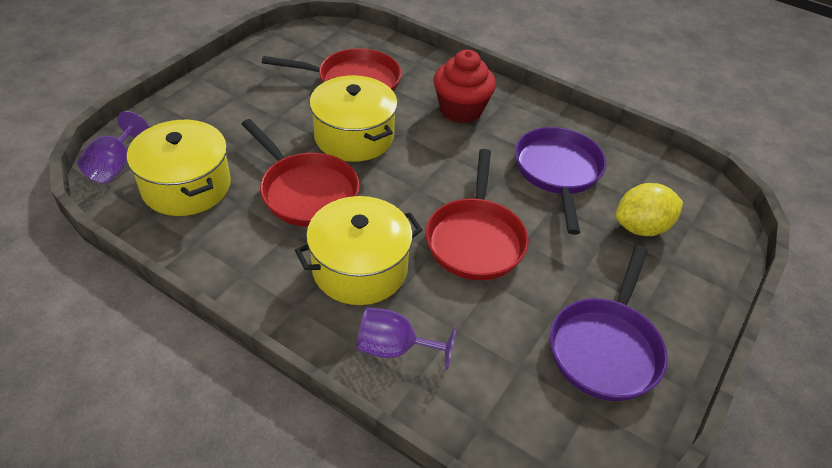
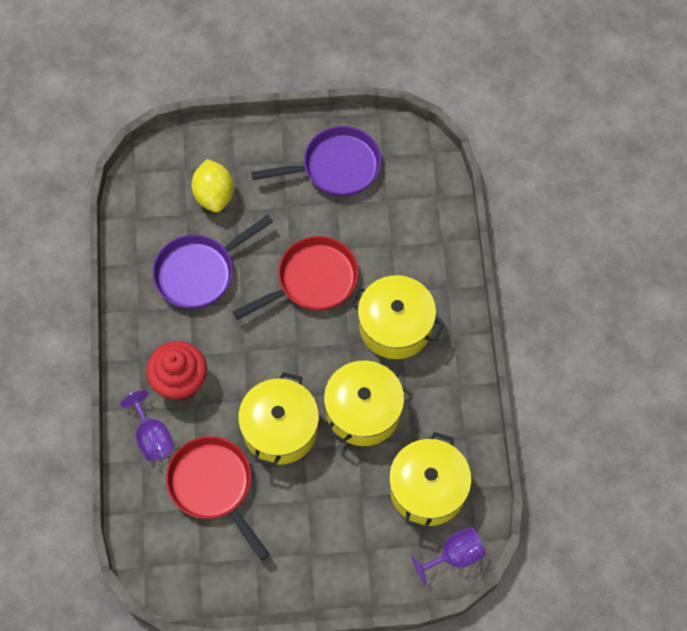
camera: 125 degrees left, 20 degrees up
red pan [242,119,359,227] -> yellow pot [324,359,404,446]
purple goblet [357,308,457,370] -> purple goblet moved to [120,390,174,461]
yellow lemon [615,183,683,236] -> yellow lemon turned 45 degrees clockwise [191,159,234,213]

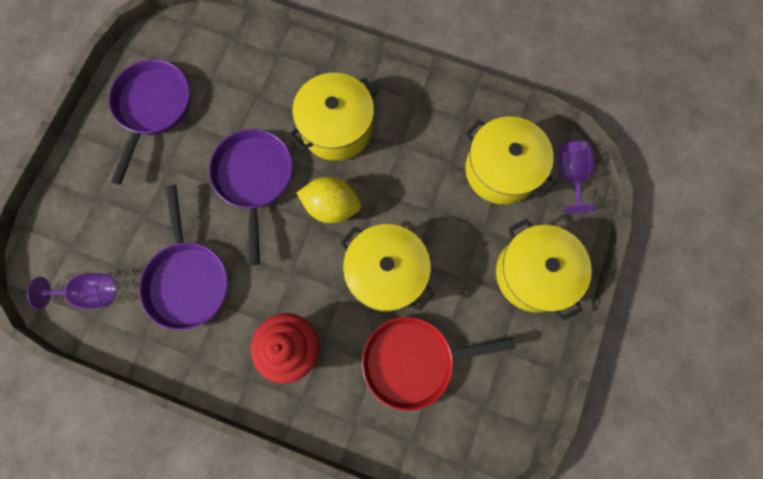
camera: 65 degrees left, 10 degrees up
purple goblet [120,390,174,461] -> purple goblet moved to [27,273,116,309]
yellow lemon [191,159,234,213] -> yellow lemon moved to [297,177,361,223]
red pan [233,236,359,320] -> purple pan [209,129,293,265]
yellow pot [324,359,404,446] -> yellow pot moved to [496,219,592,321]

